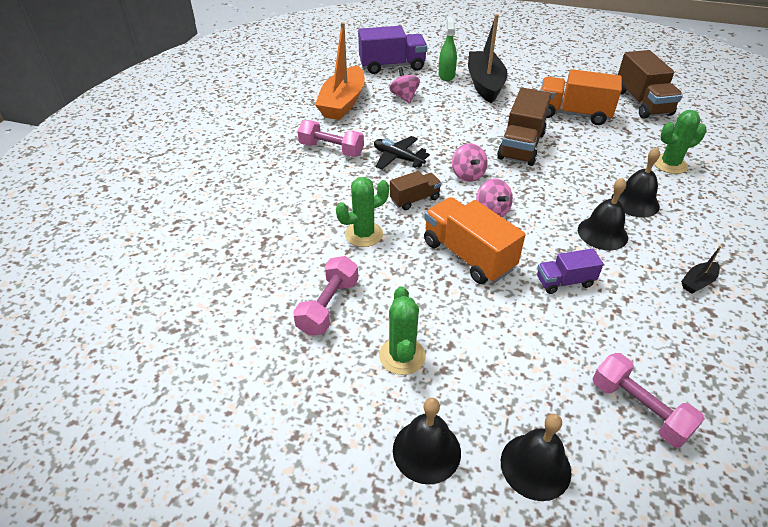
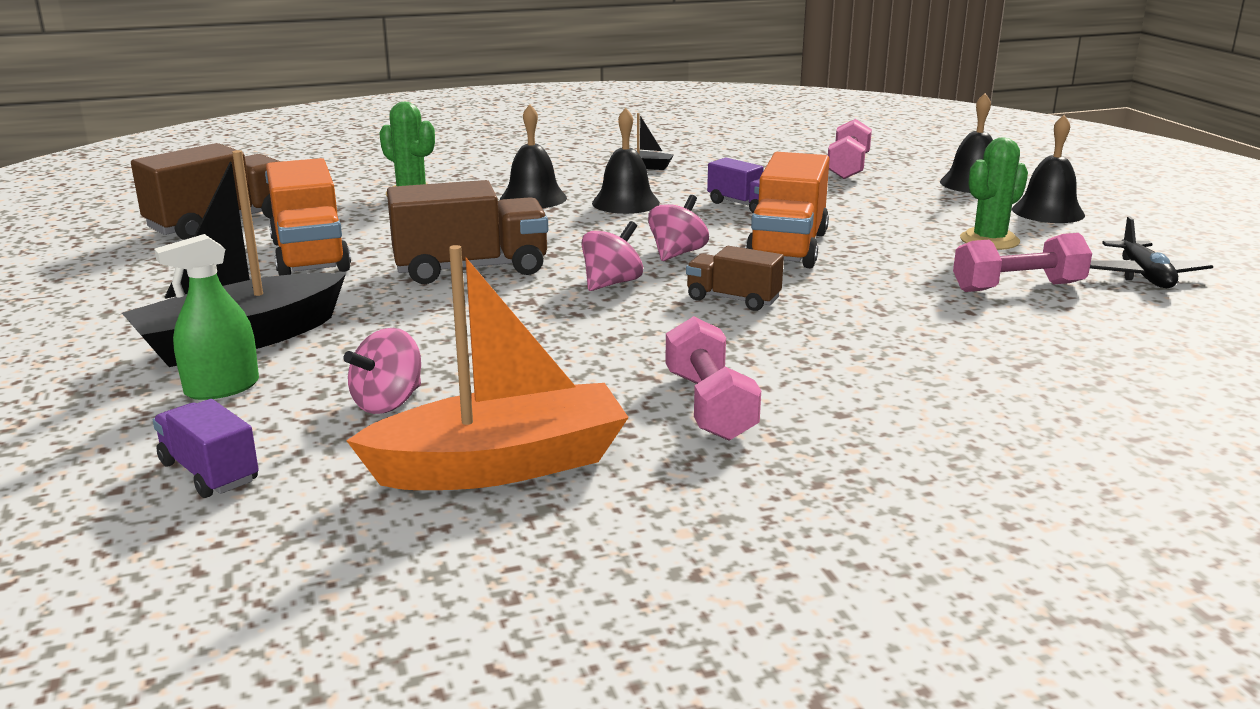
camera: 125 degrees left, 20 degrees down
green cactus [336,177,389,247] -> none
purple truck [358,26,427,74] -> purple truck [153,399,259,498], size x0.56
black plane [374,136,430,169] -> black plane moved to [1090,217,1213,288]

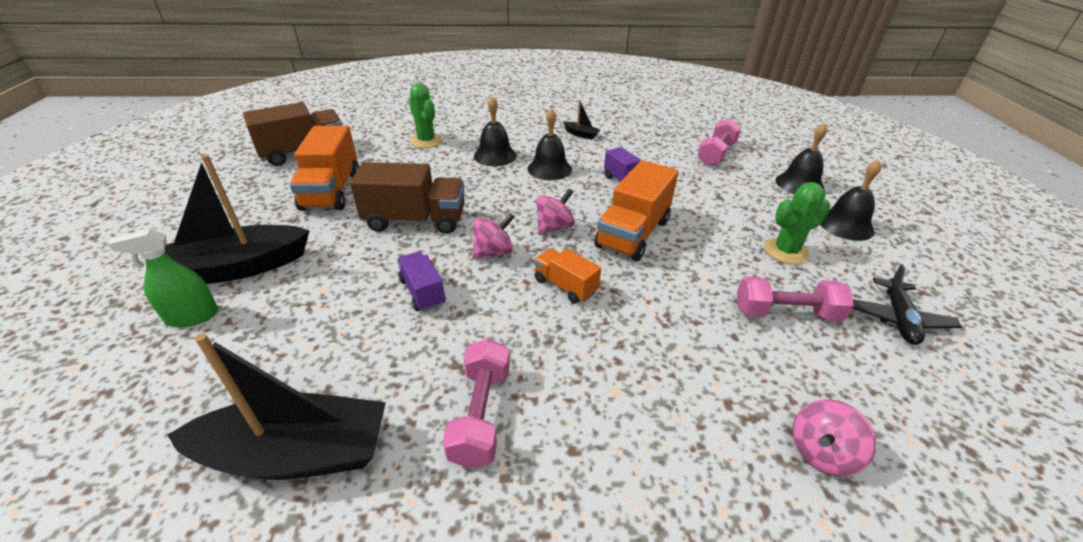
camera: 15 degrees right, 15 degrees up
purple truck [153,399,259,498] -> purple truck moved to [397,251,446,312]
pink spinning top [343,328,421,414] -> pink spinning top moved to [793,399,876,476]
orange boat [346,245,629,490] -> black boat [167,333,386,480]
brown truck [686,246,784,311] -> orange truck [534,248,601,304]

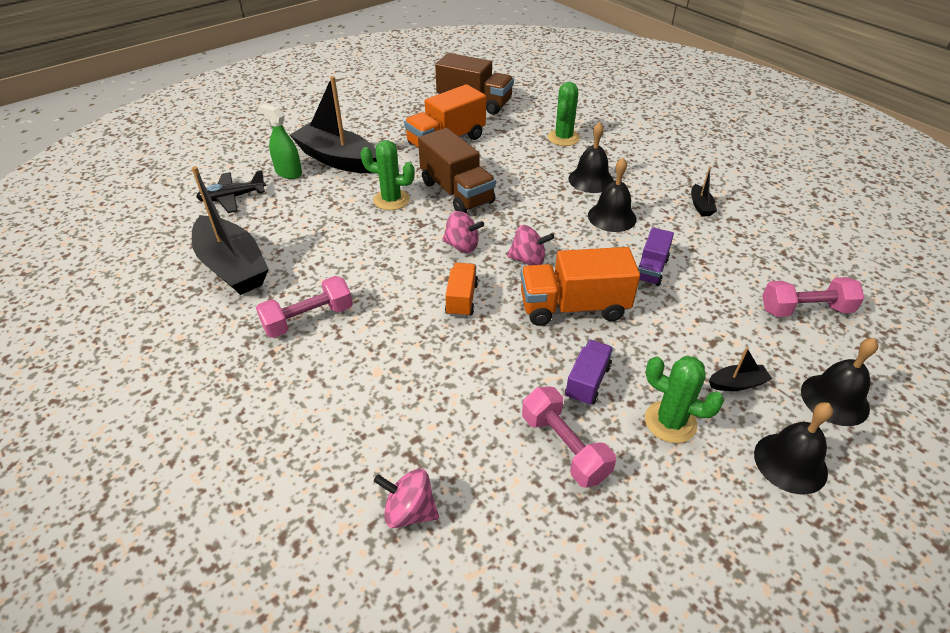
camera: 55 degrees right, 5 degrees up
purple truck [397,251,446,312] -> purple truck moved to [565,340,613,406]
black plane [853,264,962,345] -> black plane moved to [196,170,266,213]
none -> green cactus [360,140,415,210]
none -> black boat [709,347,772,391]

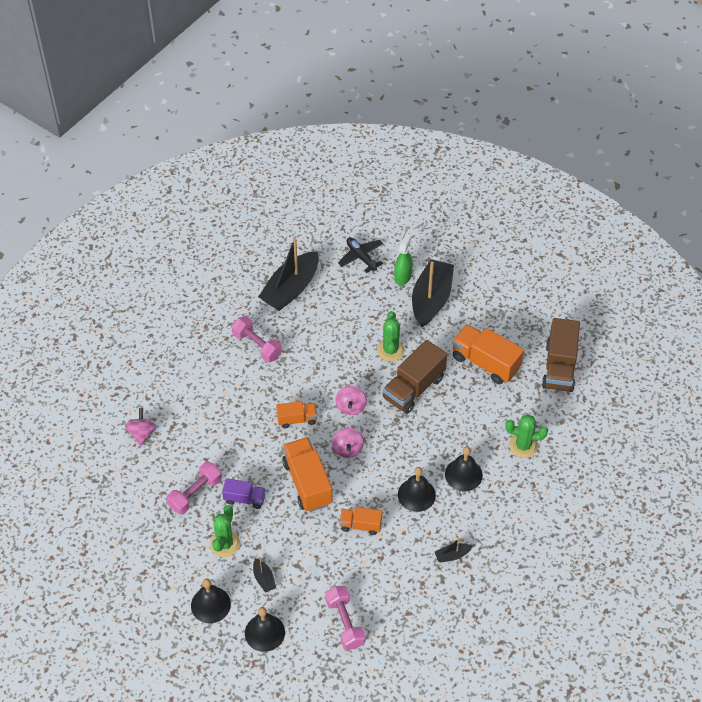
camera: 75 degrees right, 10 degrees up
purple truck [638,227,674,286] -> orange truck [339,507,382,535]

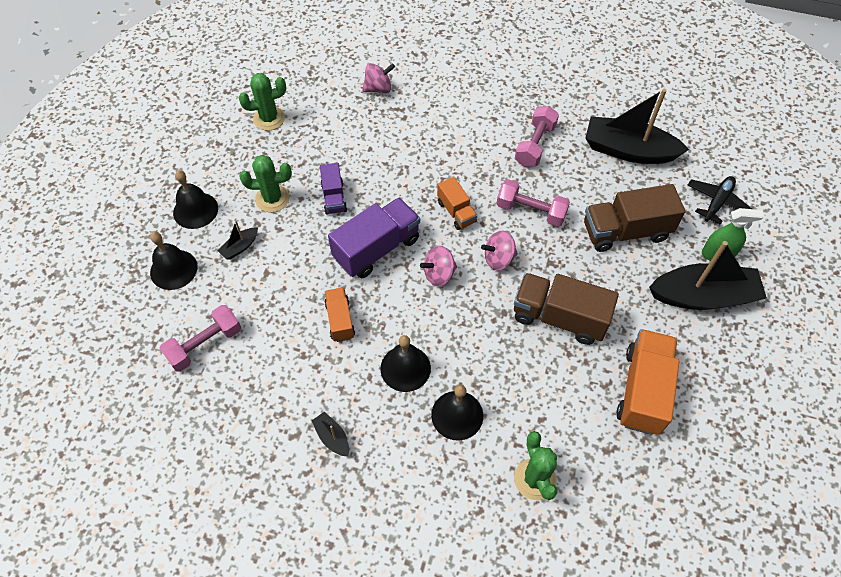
camera: 70 degrees right, 5 degrees up
pink dumbbell [166,461,222,515] -> pink dumbbell moved to [496,179,570,227]
orange truck [282,437,332,512] -> purple truck [328,198,420,278]
green cactus [377,311,405,361] -> green cactus moved to [238,73,286,131]
brown truck [542,318,580,392] -> brown truck moved to [584,184,685,252]

